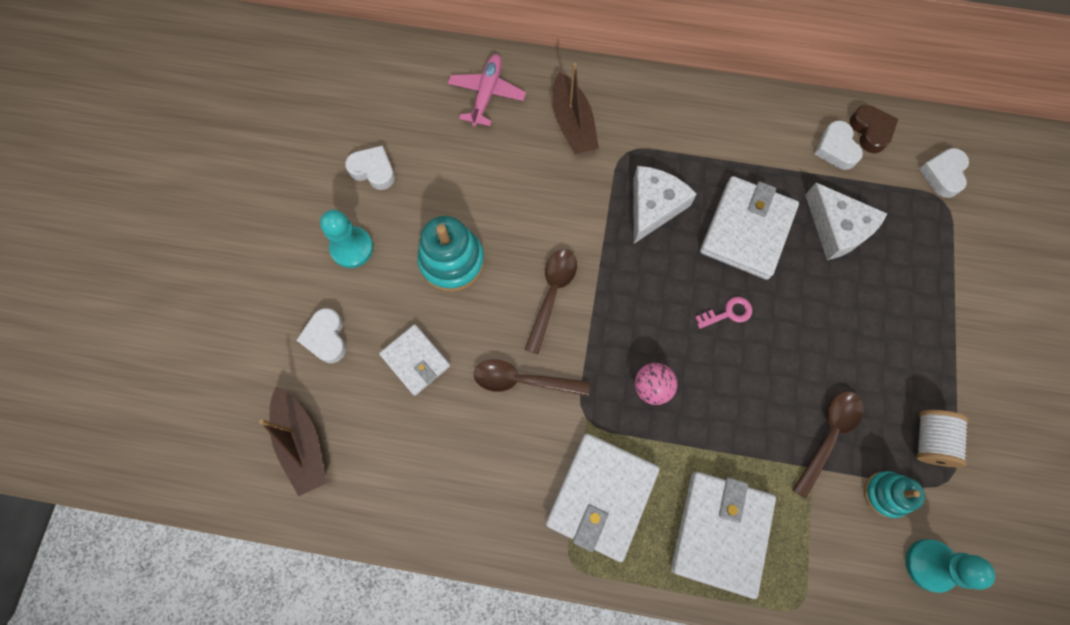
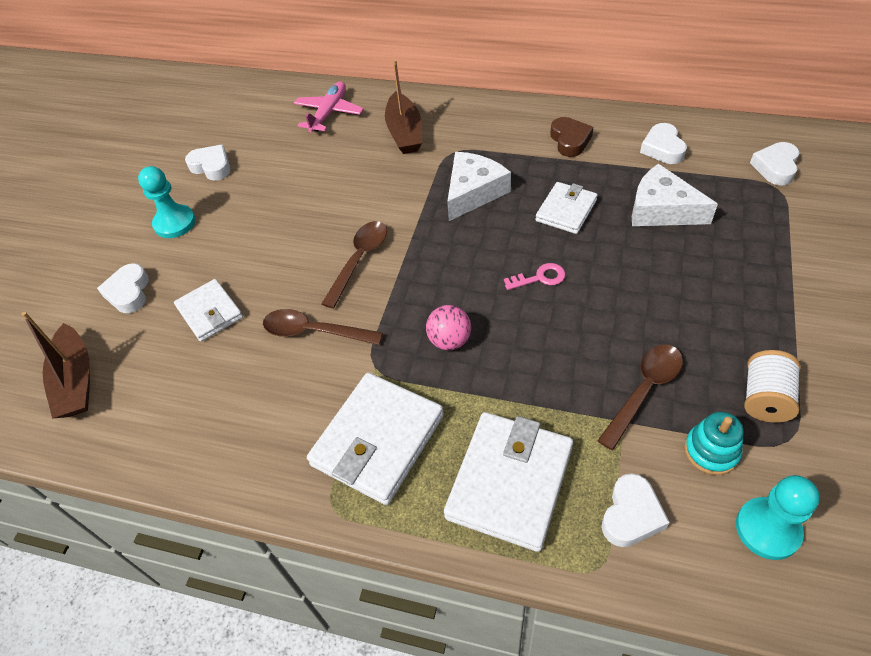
camera: 10 degrees right, 20 degrees down
turquoise stacking toy [417,216,485,292] -> none
white wallet [700,176,799,280] -> white wallet [535,182,598,234], size x0.60
white cheese [805,183,887,260] -> white cheese turned 150 degrees clockwise [632,164,718,226]
brown heart [850,105,898,153] -> brown heart moved to [550,117,593,157]
none -> white heart [602,474,670,547]

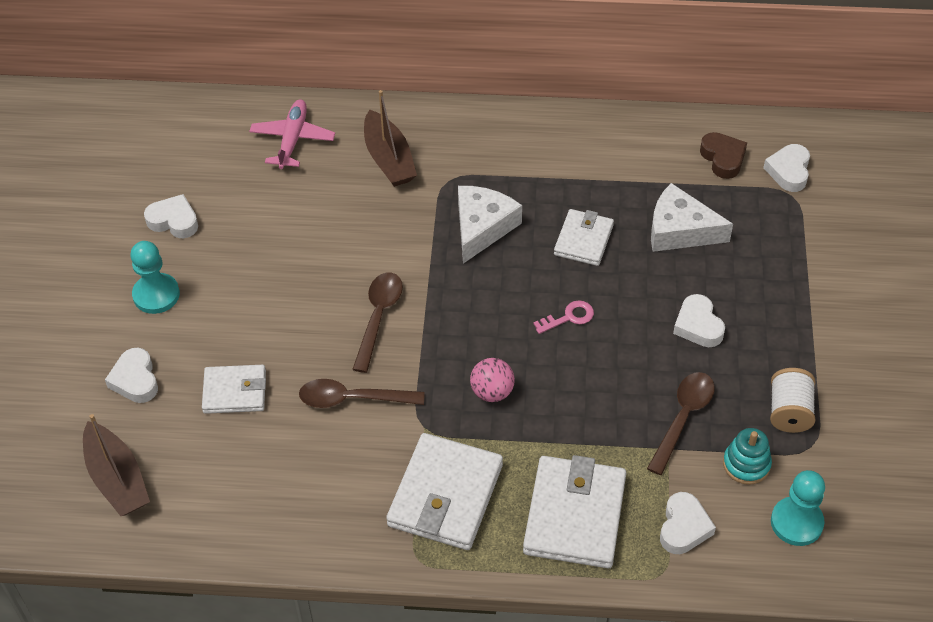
camera: 15 degrees left, 0 degrees up
white wallet [174,279,243,342] -> white wallet turned 45 degrees counterclockwise [202,365,266,414]
brown heart [550,117,593,157] -> brown heart moved to [700,132,747,179]
white heart [640,123,687,164] -> white heart moved to [673,294,725,347]

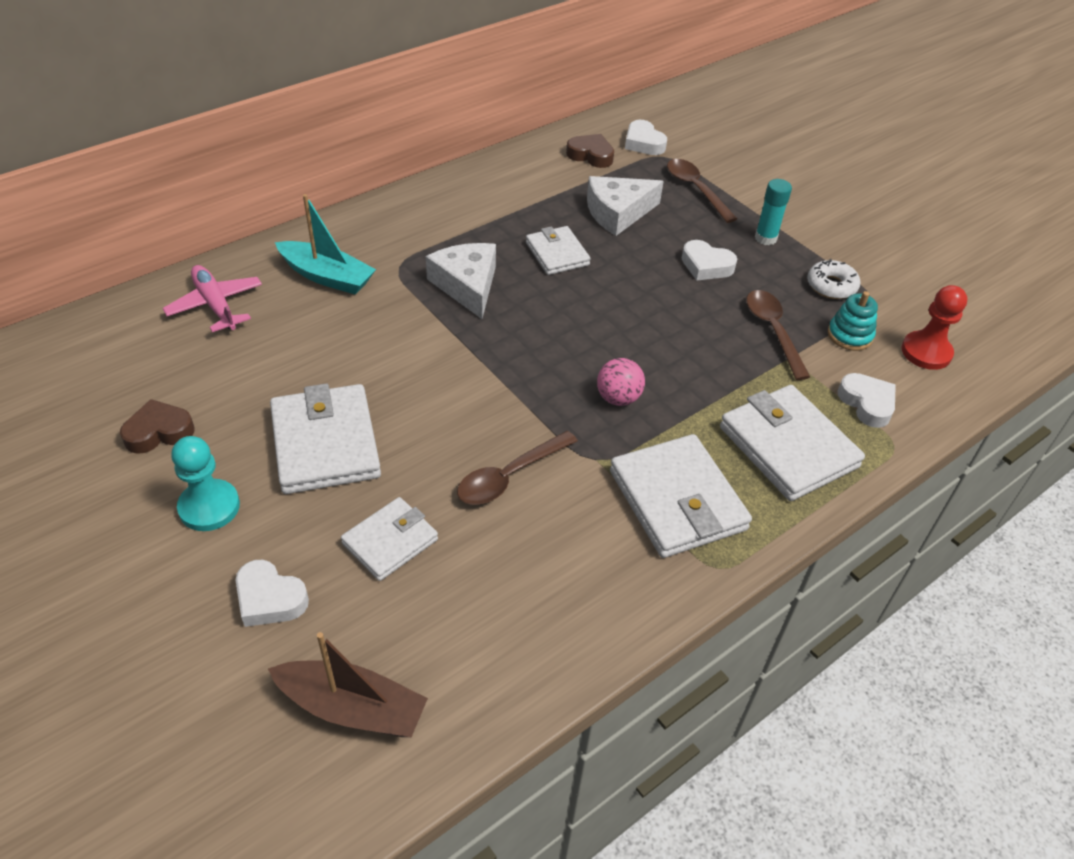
camera: 45 degrees left, 5 degrees down
white heart [144,194,198,238] -> brown heart [120,399,195,454]
brown spoon [352,273,403,373] -> brown spoon moved to [667,159,737,223]
brown boat [364,90,417,187] -> turquoise boat [275,194,376,294]
pink key [533,300,594,334] -> none
white spool [770,368,815,433] -> white donut [807,258,861,299]
turquoise pawn [771,470,825,546] -> red pawn [901,285,967,370]
none -> white wallet [270,383,381,494]
none -> turquoise glue stick [755,179,792,245]

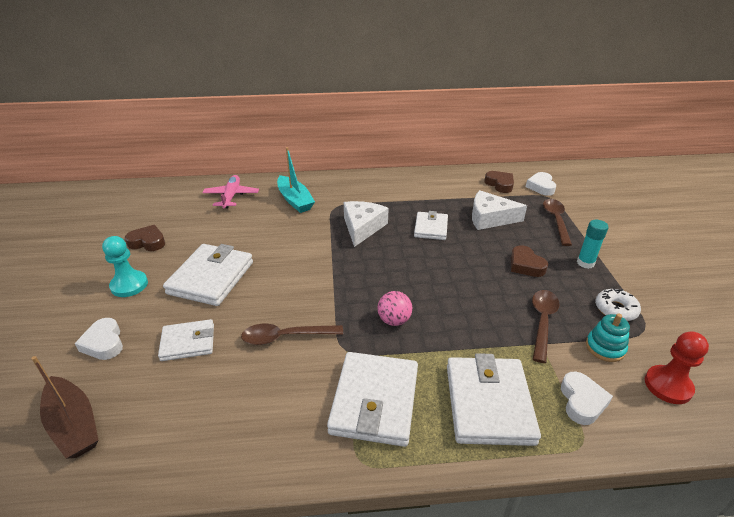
camera: 35 degrees right, 10 degrees down
white heart [682,240,737,281] -> brown heart [511,245,548,277]

